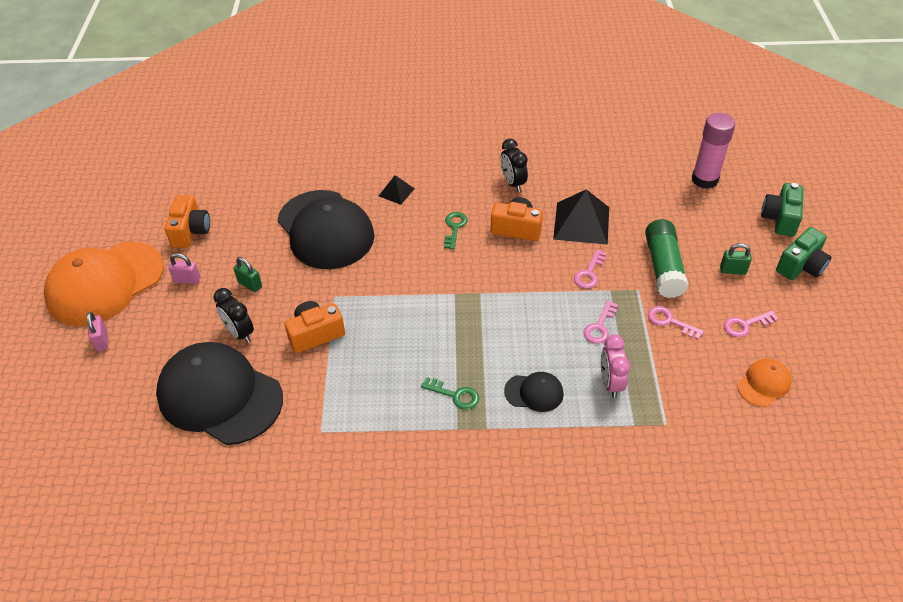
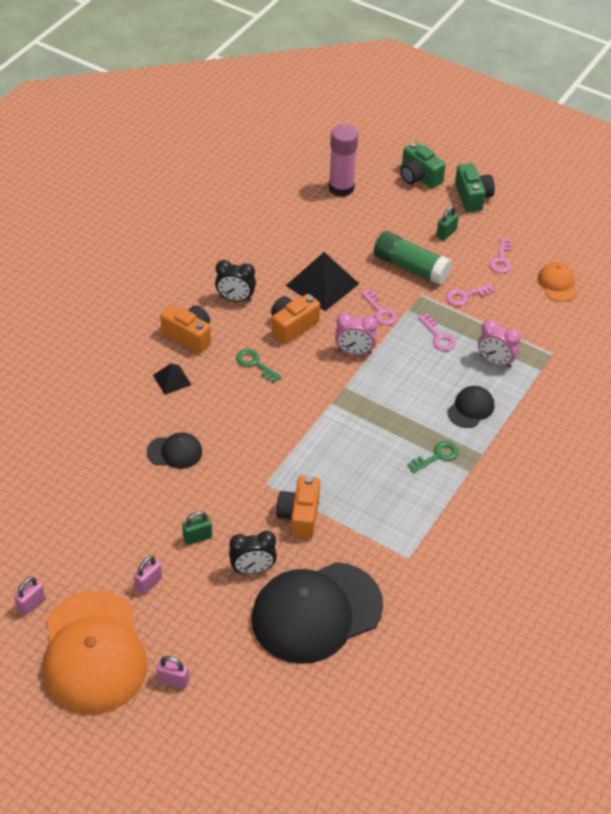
camera: 60 degrees left, 0 degrees up
orange camera [165,195,210,248] -> orange camera moved to [160,305,211,354]
black cap [278,190,374,269] -> black cap [147,432,202,469], size x0.44
none -> pink padlock [14,577,45,616]
none -> pink clock [335,313,378,355]

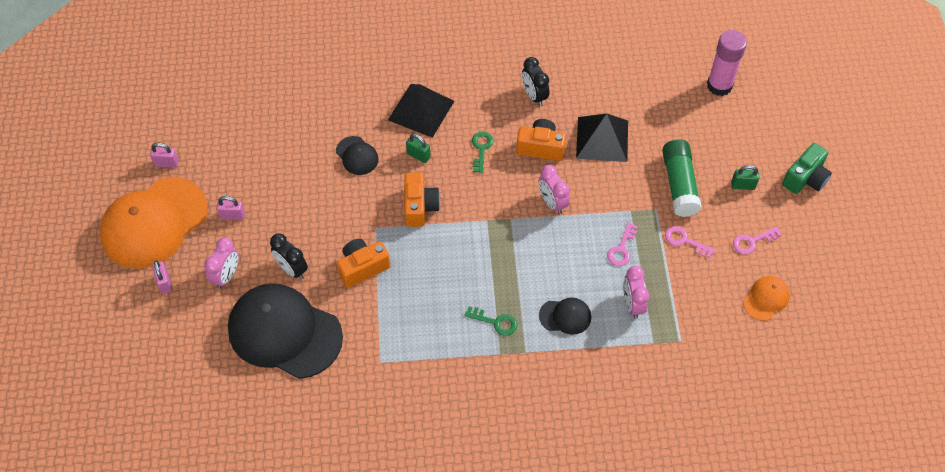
camera: 55 degrees right, 10 degrees up
black pyramid [153,363,191,395] -> black pyramid [388,84,454,138], size x1.91
orange camera [160,305,211,354] -> orange camera moved to [404,173,440,227]
green padlock [182,511,212,545] -> green padlock moved to [406,134,431,163]
pink key [361,289,397,325] -> none
green camera [400,142,446,188] -> none
none -> pink clock [204,238,239,289]

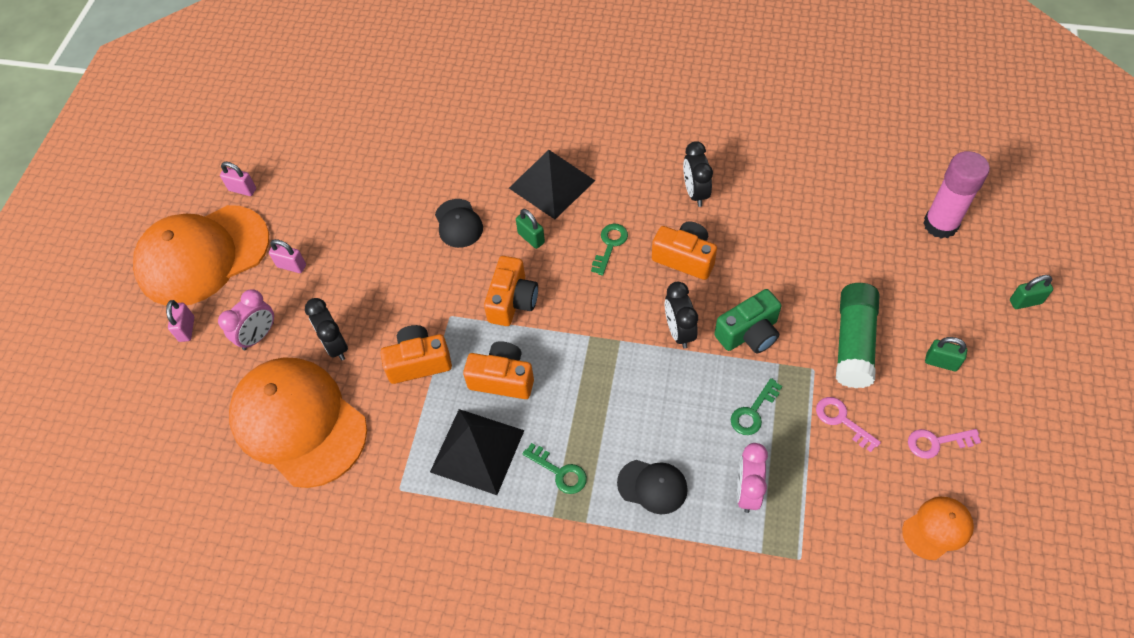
camera: 20 degrees right, 0 degrees up
black cap [228,284,343,379] -> orange cap [229,357,367,488]
pink clock [538,165,570,215] -> black clock [665,282,698,349]
black pyramid [576,114,628,162] -> black pyramid moved to [430,409,524,495]
pink key [607,222,638,266] -> green key [731,378,782,435]
green camera [782,143,832,194] -> green camera moved to [714,289,782,353]
none -> orange camera [463,341,534,399]
none -> green padlock [1010,275,1053,309]

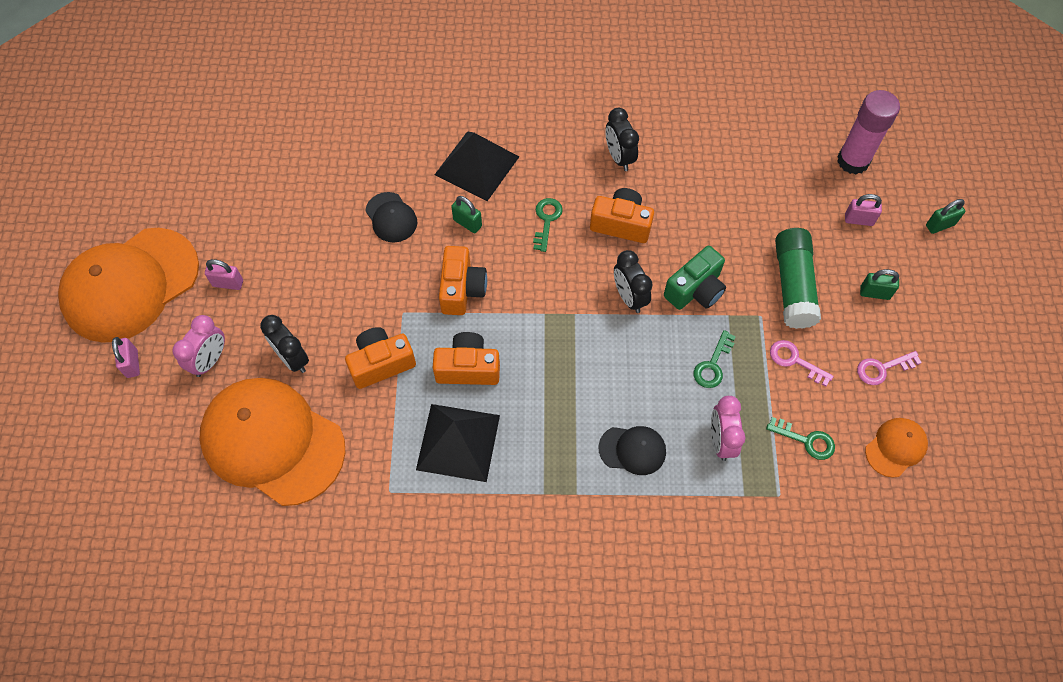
camera: 15 degrees left, 5 degrees up
pink padlock [220,162,256,196] -> pink padlock moved to [845,194,882,226]
green key [522,443,587,494] -> green key moved to [766,417,835,460]

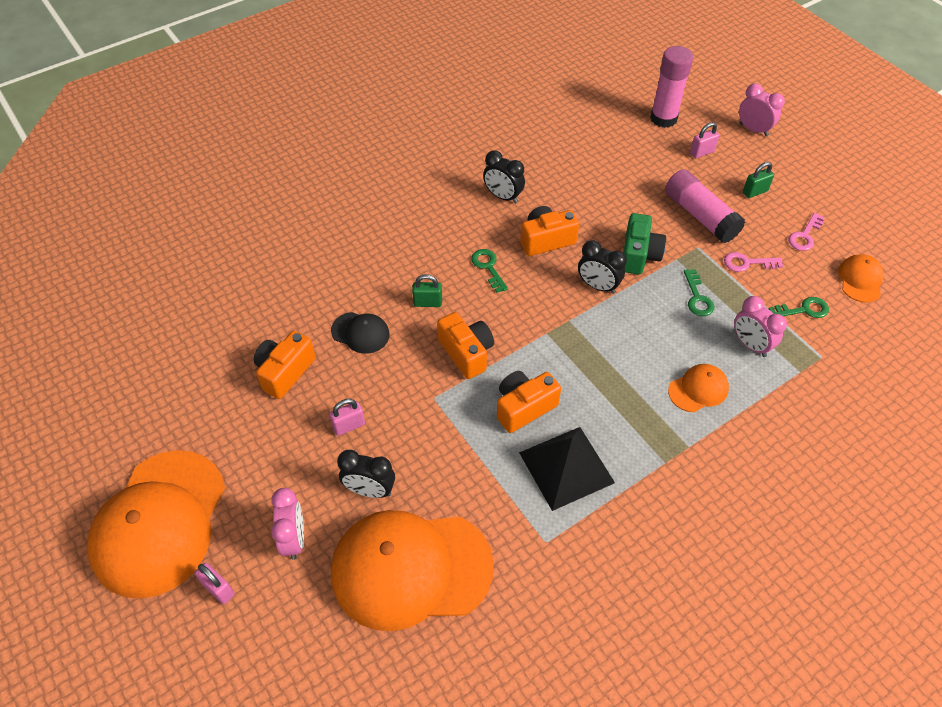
camera: 35 degrees left, 10 degrees down
pink padlock [205,259,243,290] -> pink padlock moved to [329,399,365,436]
orange camera [345,327,416,389] -> orange camera moved to [254,331,316,399]
black pyramid [435,131,519,201] -> none
black cap [598,426,666,475] -> orange cap [668,364,729,412]
green glue stick [775,228,821,329] -> pink glue stick [665,169,745,243]
green padlock [926,199,965,234] -> pink clock [739,83,785,136]

